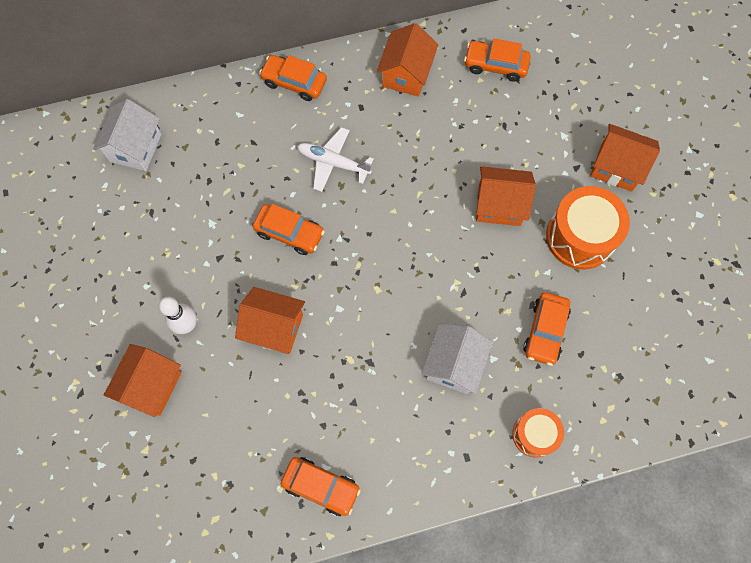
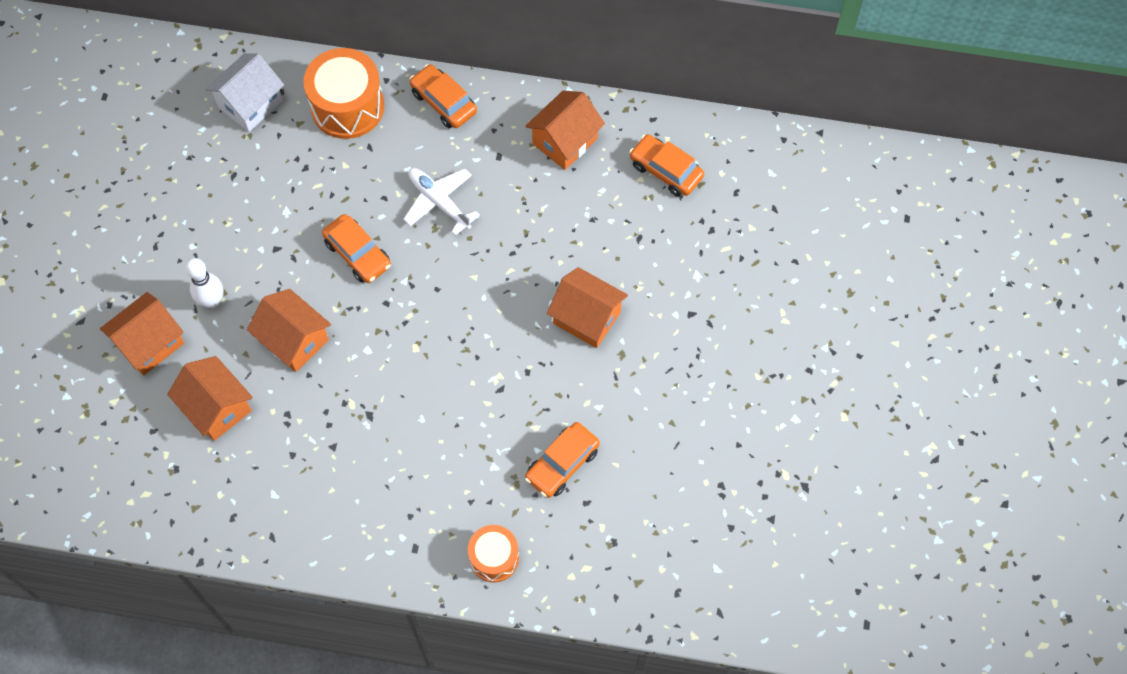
camera: 25 degrees right, 5 degrees down
orange car [281,457,361,516] -> none
white house [421,323,493,394] -> none
orange drum [546,186,630,269] -> orange drum moved to [304,48,384,139]
orange house [590,124,660,192] -> orange house moved to [167,356,253,441]

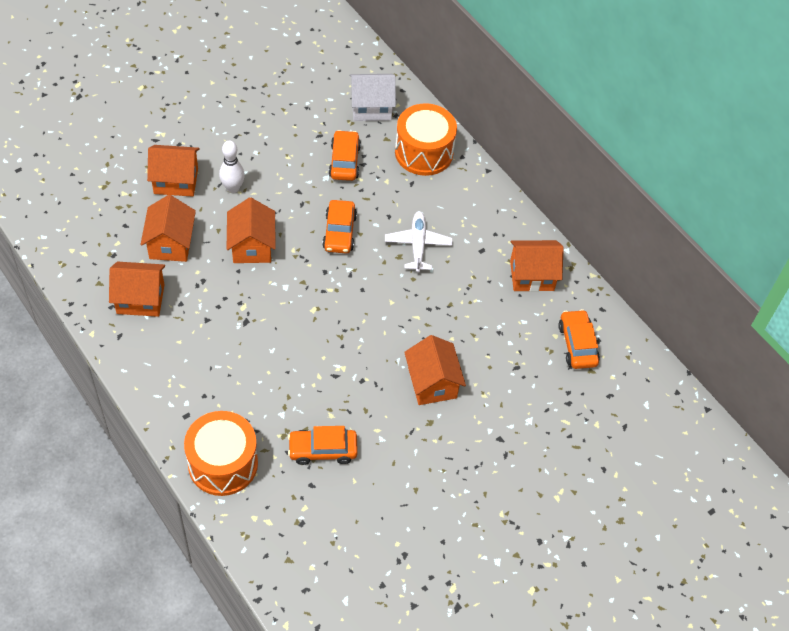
camera: 40 degrees right, 10 degrees down
orange car [409,64,477,128] -> orange car moved to [329,130,361,181]
orange drum [468,525,519,582] -> orange drum [184,411,258,496], size x1.67
none -> orange house [109,262,165,317]

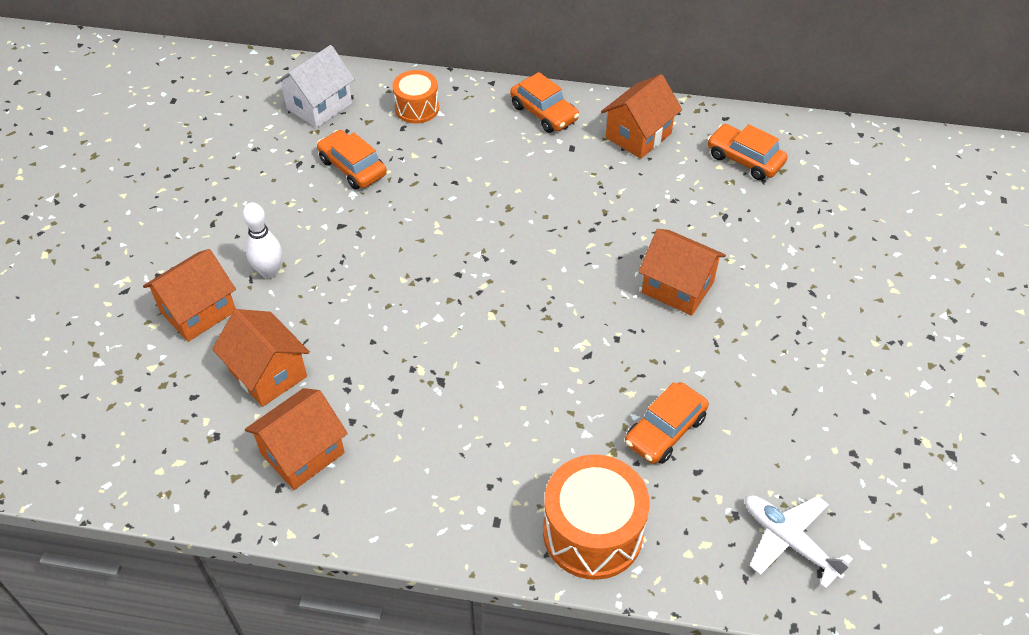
camera: 40 degrees left, 5 degrees down
orange house [227,197,276,263] -> none
orange car [322,200,357,253] -> orange car moved to [510,72,579,133]
white plane [385,211,452,272] -> white plane moved to [745,495,853,589]
orange drum [395,103,457,176] -> orange drum [392,70,439,124], size x0.60

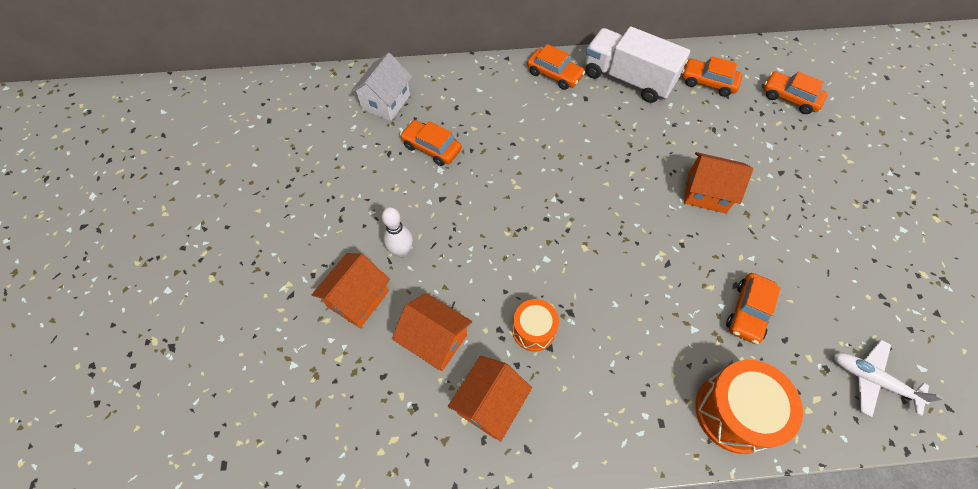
camera: 15 degrees left, 10 degrees up
orange drum [392,70,439,124] -> orange drum moved to [512,299,559,351]
orange house [601,74,682,159] -> white truck [585,26,690,103]
none -> orange car [764,71,827,114]

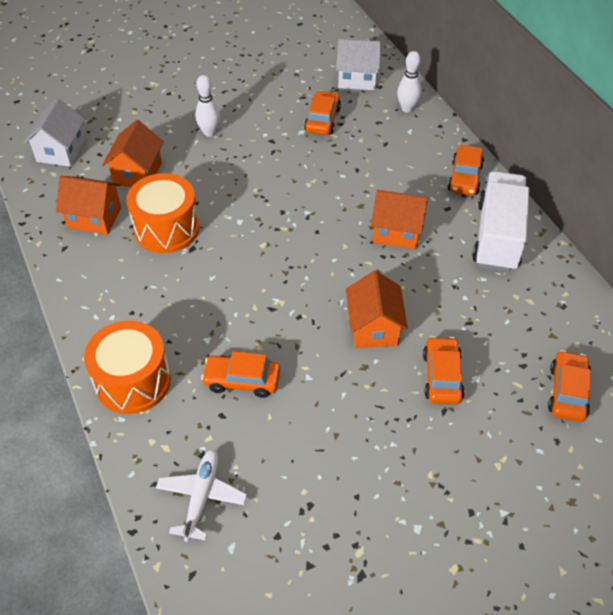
camera: 70 degrees right, 10 degrees down
orange house [312,253,390,328] -> orange house moved to [371,190,428,249]
orange drum [512,299,559,351] -> orange drum [126,173,200,253], size x1.67
orange car [682,56,742,97] -> orange car moved to [423,336,465,404]
none -> white house [24,98,85,167]
none -> white bowling pin [397,51,421,112]

